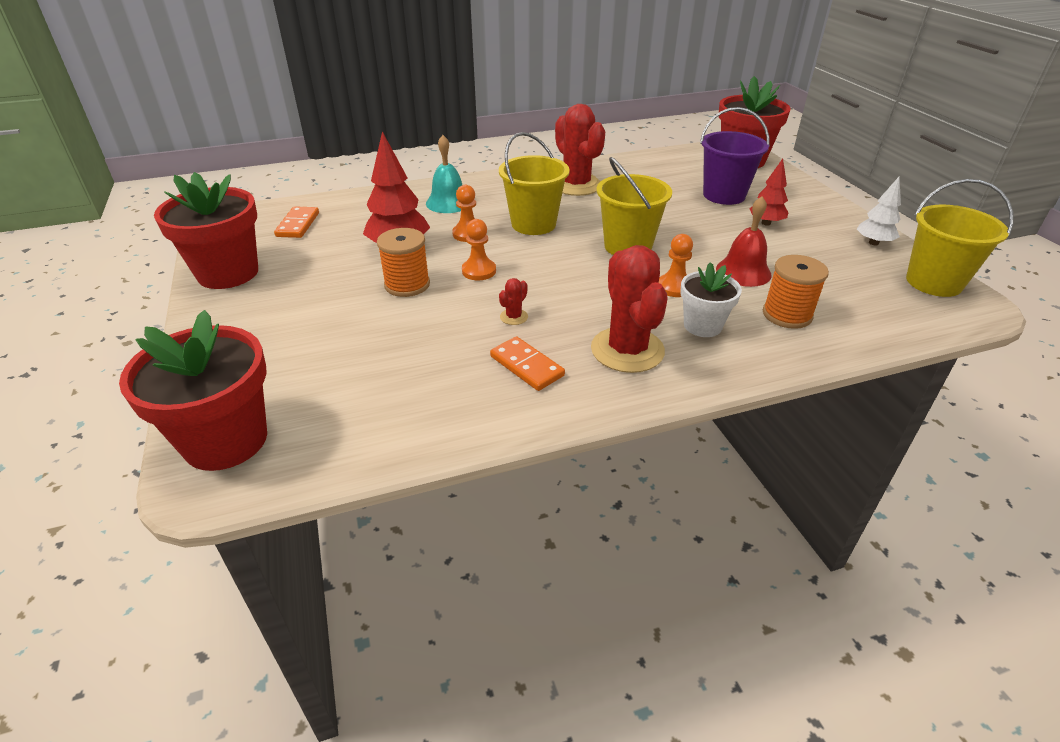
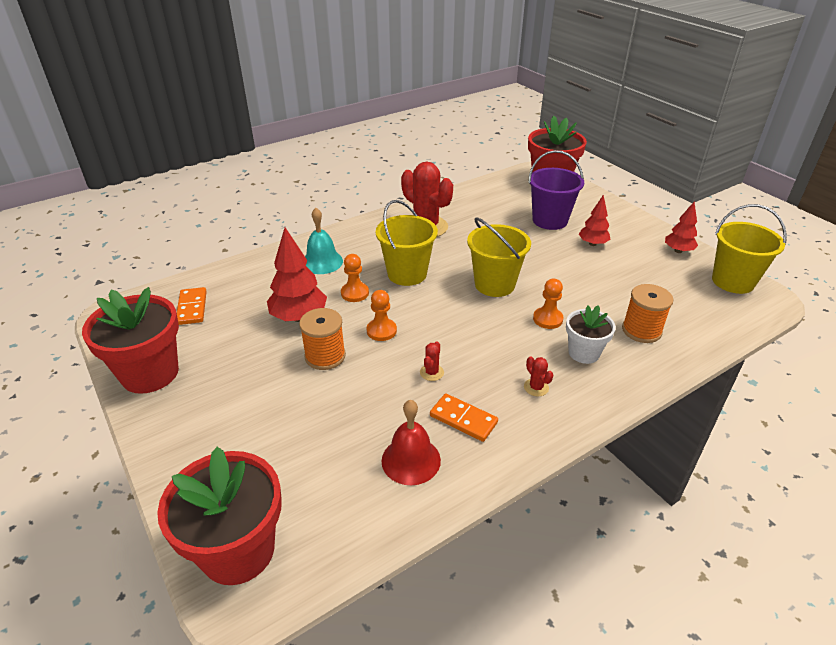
camera: 15 degrees left, 0 degrees up
red cactus [591,245,668,373] -> red cactus [524,356,553,397], size x0.41
red bell [716,196,772,287] -> red bell moved to [381,400,441,485]
white tree [857,177,901,246] -> red tree [665,202,698,253]

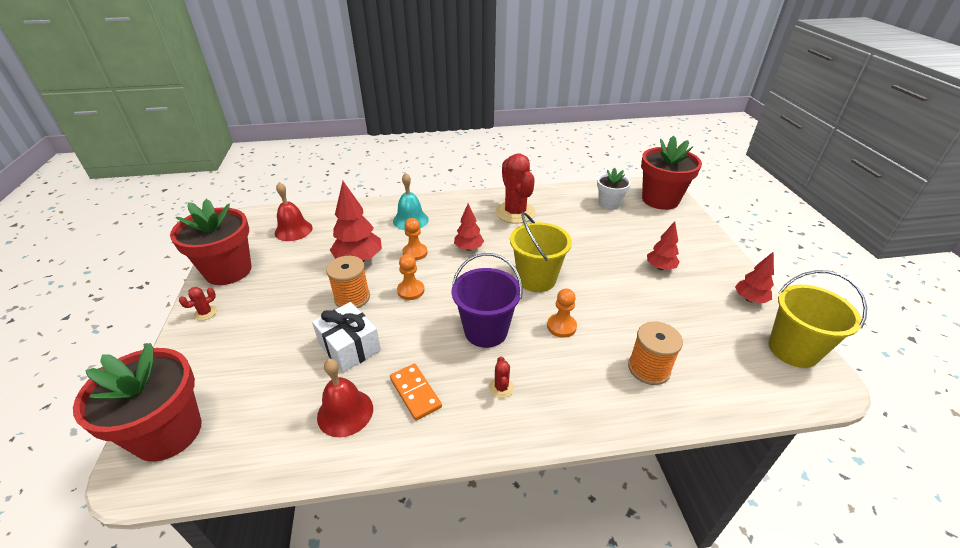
camera: 25 degrees right, 0 degrees up
orange domino [177,287,207,325] -> red bell [275,182,313,241]
yellow bucket [376,200,438,286] -> red tree [454,203,484,251]
red cactus [420,342,444,381] -> red cactus moved to [179,287,217,321]
purple bucket [528,150,584,230] -> purple bucket moved to [451,253,523,348]
white flower pot [566,305,616,364] -> white flower pot moved to [597,168,631,210]
none -> white gift [312,302,381,373]

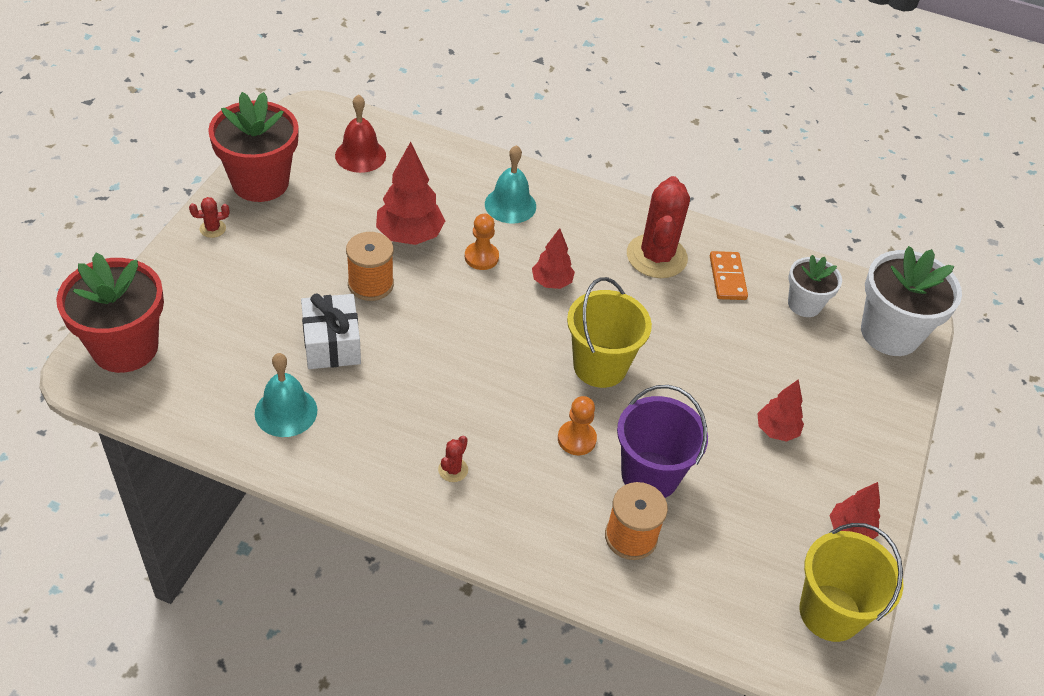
camera: 25 degrees right, 10 degrees up
red bell [317,359,373,437] -> turquoise bell [255,353,317,437]
orange domino [390,364,442,421] -> orange domino moved to [710,251,748,300]
orange pawn [397,254,424,300] -> none
purple bucket [451,253,523,348] -> purple bucket moved to [617,385,708,498]
red flower pot [641,135,702,210] -> white flower pot [861,246,962,356]

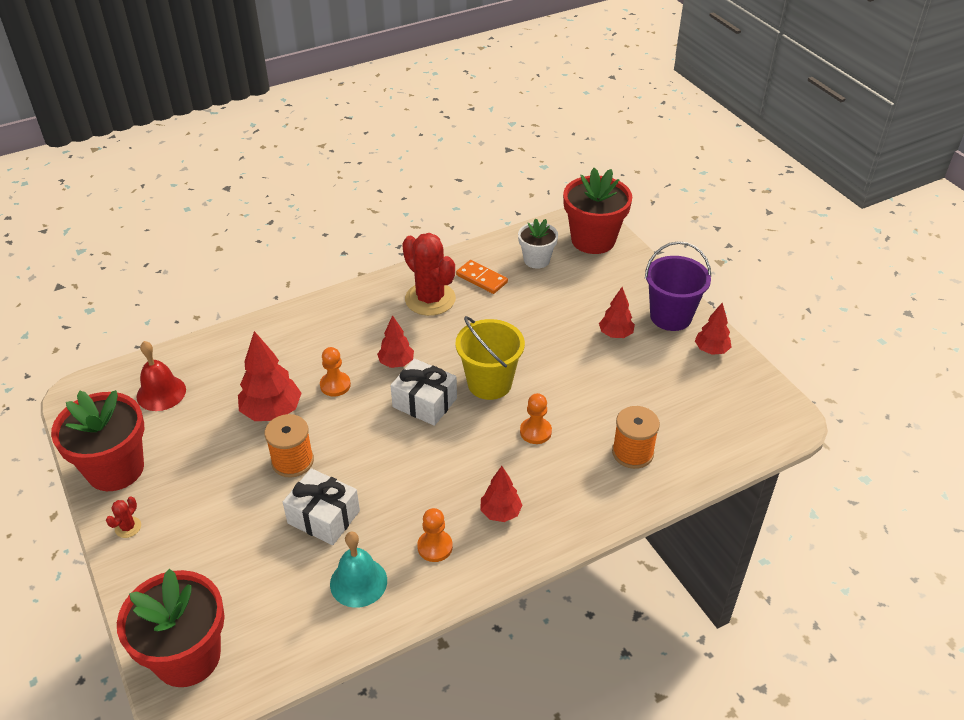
camera: 45 degrees left, 5 degrees down
red cactus [438,436,468,482] -> red tree [480,466,523,522]
turquoise bell [485,145,536,224] -> none
purple bucket [617,385,708,498] -> purple bucket moved to [645,241,711,331]
yellow bucket [799,523,903,642] -> none
white flower pot [861,246,962,356] -> red flower pot [563,168,632,254]
none -> white gift [390,358,457,426]
none -> orange pawn [417,508,453,562]

